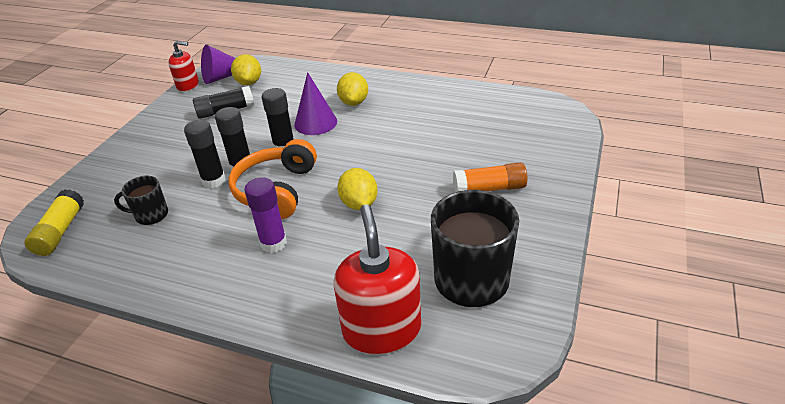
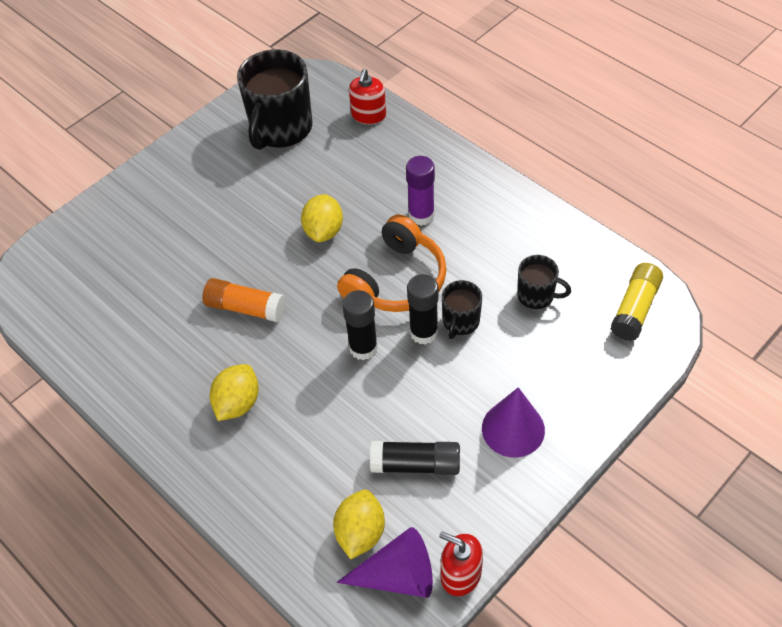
camera: 155 degrees left, 15 degrees up
black glue stick [184,120,226,188] -> black mug [442,280,482,339]
purple cone [295,72,337,135] -> purple cone moved to [482,387,545,458]
red soap dispenser [334,204,421,355] -> red soap dispenser [349,69,386,124], size x0.58
orange glue stick [453,162,528,192] -> orange glue stick moved to [202,278,286,322]

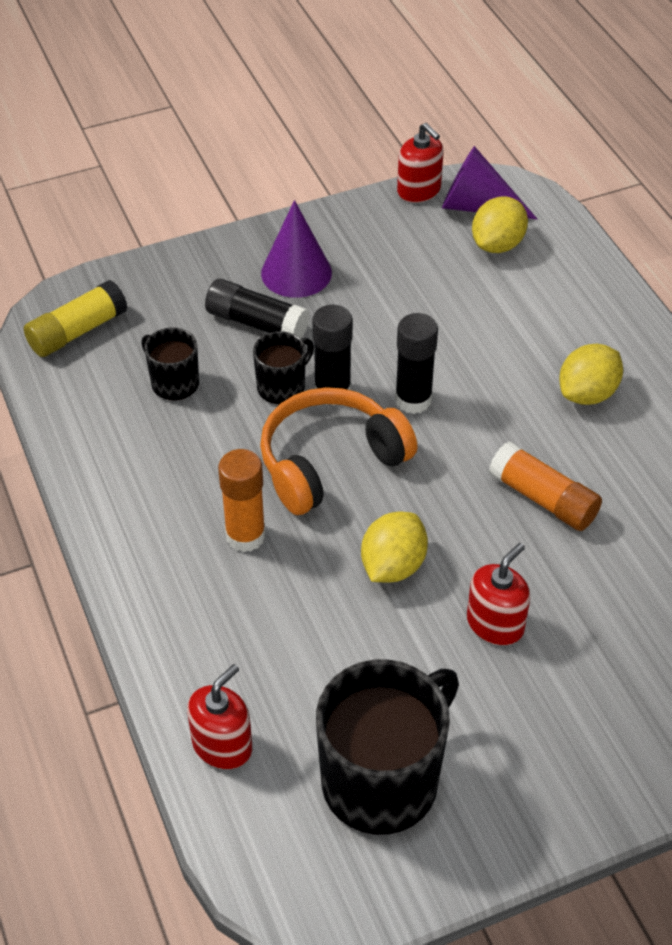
camera: 160 degrees left, 5 degrees down
black glue stick [370,441,460,475] -> black glue stick moved to [205,279,310,339]
purple glue stick [406,156,435,226] -> orange glue stick [218,449,266,552]
none -> red soap dispenser [467,543,530,645]

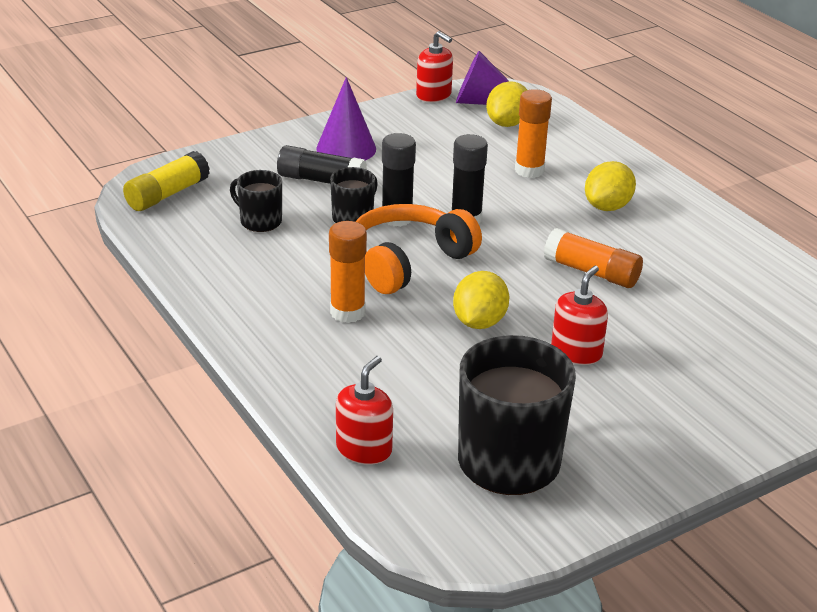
camera: 10 degrees left, 15 degrees down
none -> orange glue stick [515,89,552,178]

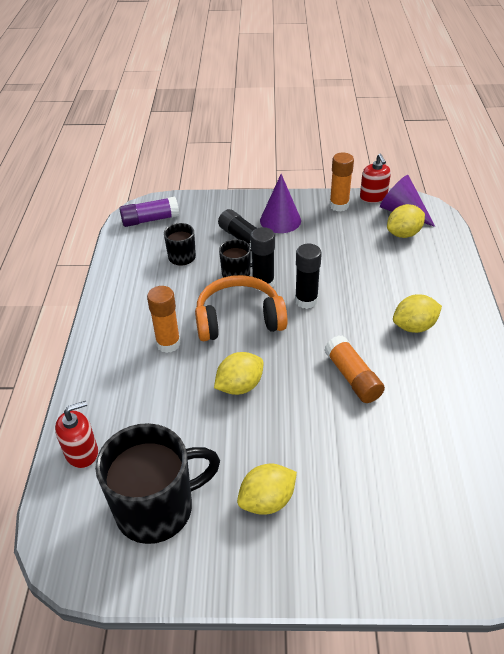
camera: 35 degrees right, 10 degrees up
yellow glue stick [123,151,210,211] -> purple glue stick [119,197,179,227]
orange glue stick [515,89,552,178] -> orange glue stick moved to [330,152,354,211]
red soap dispenser [551,266,608,365] -> none
none -> yellow lemon [237,464,297,515]

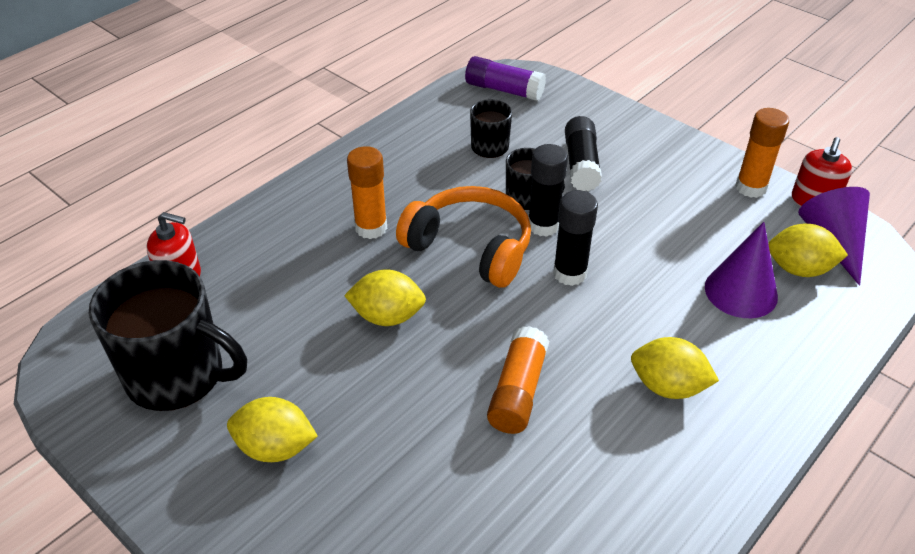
camera: 40 degrees right, 0 degrees up
purple cone [260,174,301,233] -> purple cone moved to [705,222,778,318]

